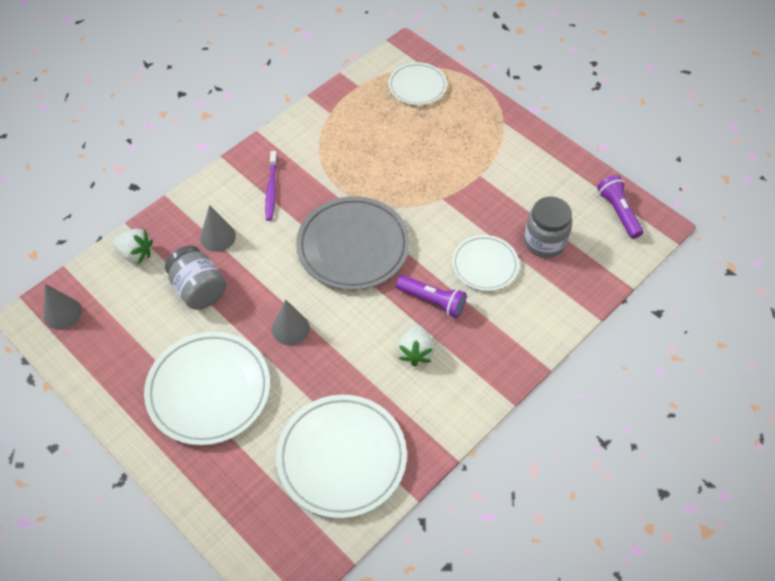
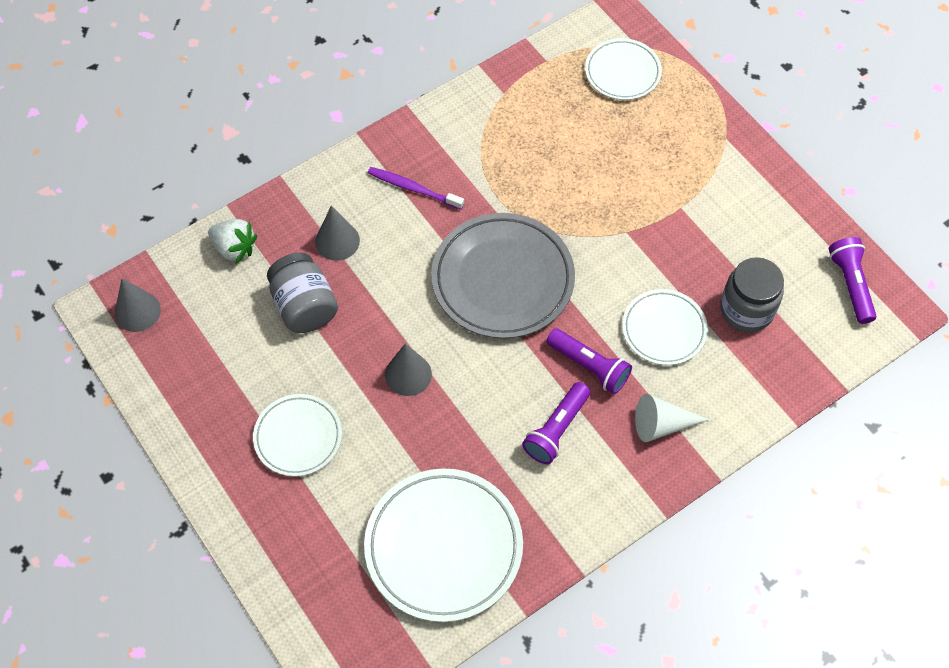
camera: 10 degrees right, 5 degrees up
white plate [144,332,270,445] -> white plate [253,394,342,477], size x0.58
purple toothbrush [265,151,278,221] -> purple toothbrush turned 105 degrees clockwise [368,167,464,210]
white strawberry [398,325,434,367] -> purple flashlight [522,382,590,464]
none -> white cone [635,394,709,442]

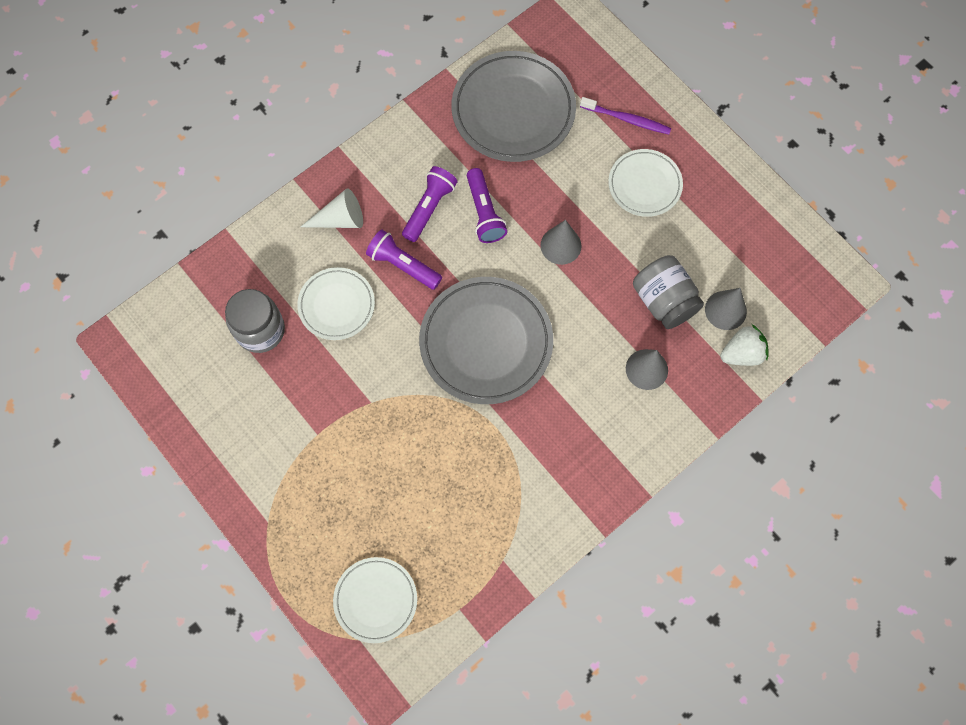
camera: 175 degrees right, 10 degrees up
grey cone [115,278,161,332] -> grey cone moved to [705,288,747,330]
white strawberry [208,219,257,263] -> white strawberry turned 135 degrees clockwise [720,324,769,366]
white plate [364,468,523,622] -> grey plate [451,51,576,162]
purple toothbrush [368,167,464,210] -> purple toothbrush moved to [580,97,671,134]
purple flashlight [829,237,876,324] -> purple flashlight moved to [467,168,507,243]

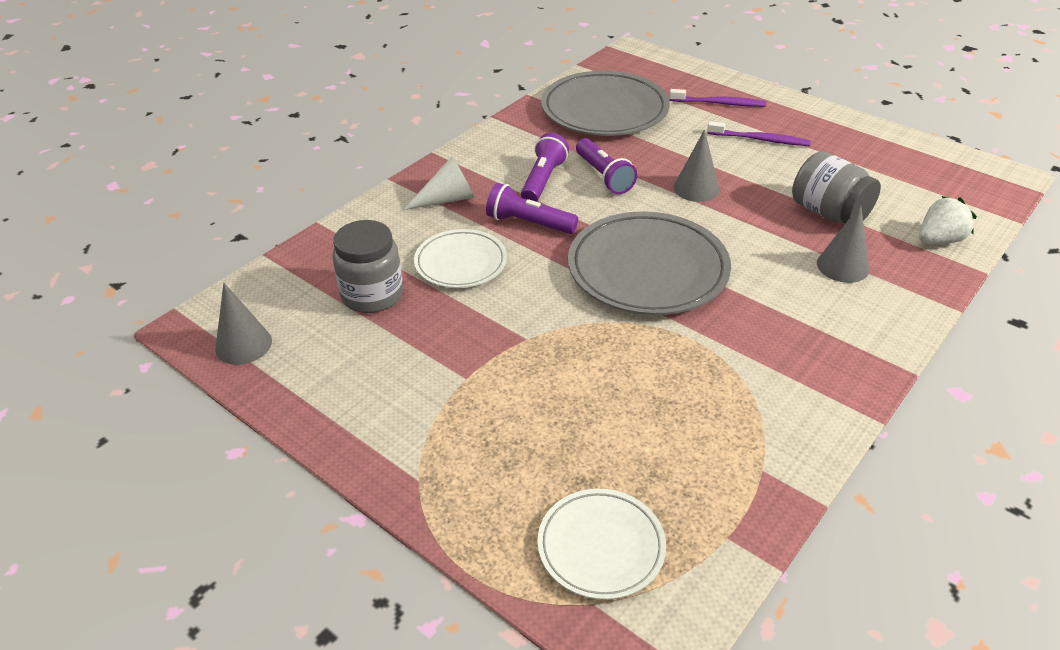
camera: 10 degrees left, 30 degrees down
white plate [608,149,683,217] -> purple toothbrush [707,121,811,146]
grey cone [705,288,747,330] -> grey cone moved to [215,283,272,365]

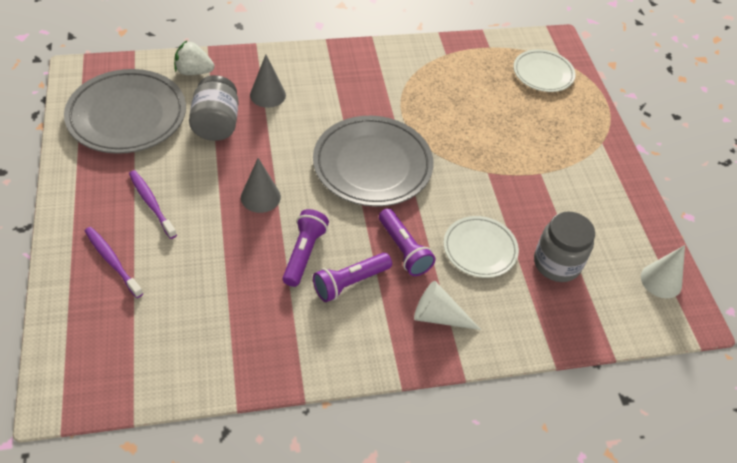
camera: 145 degrees left, 10 degrees up
grey cone [215,283,272,365] -> white cone [641,245,685,298]
grey plate [541,71,670,136] -> grey plate moved to [64,69,186,154]

